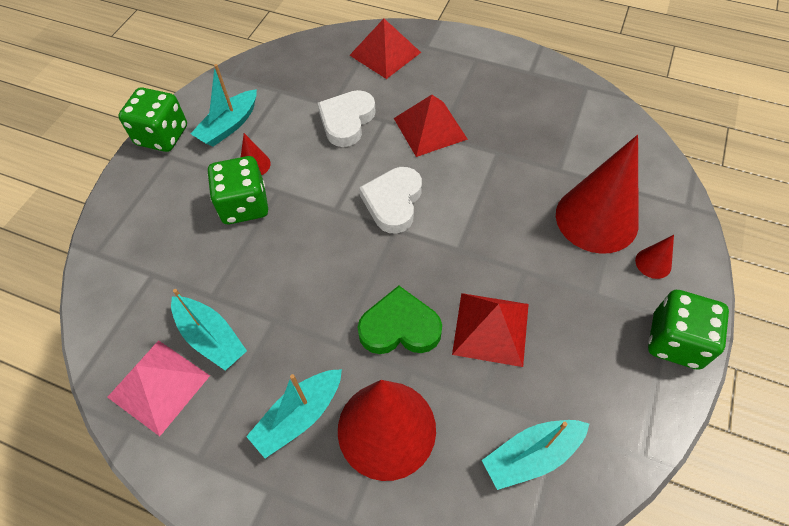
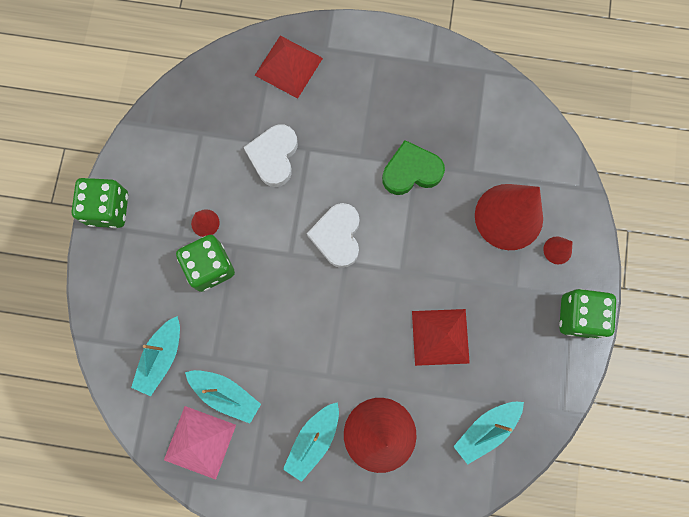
camera: 15 degrees left, 20 degrees up
turquoise boat [190,64,257,147] -> turquoise boat moved to [131,316,180,396]
green heart [357,286,442,354] -> green heart moved to [382,140,445,195]
red pyramid [394,95,468,157] -> none

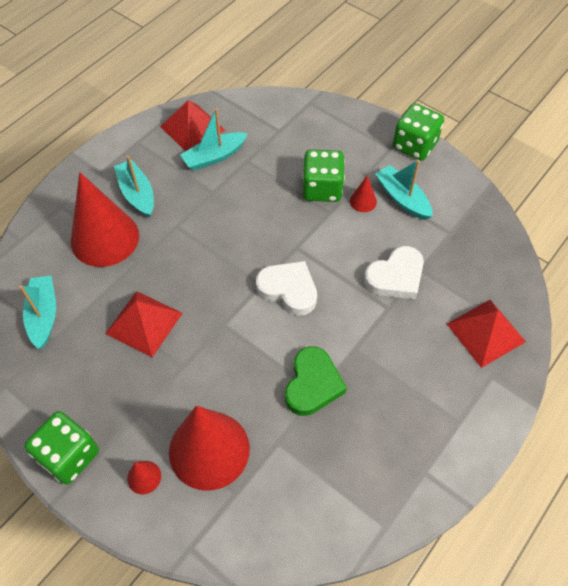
camera: 120 degrees right, 20 degrees down
turquoise boat [131,316,180,396] -> turquoise boat moved to [375,160,433,220]
pink pyramid [164,406,236,480] -> red pyramid [160,100,226,151]
white heart [244,124,298,187] -> white heart turned 105 degrees clockwise [364,246,424,299]

